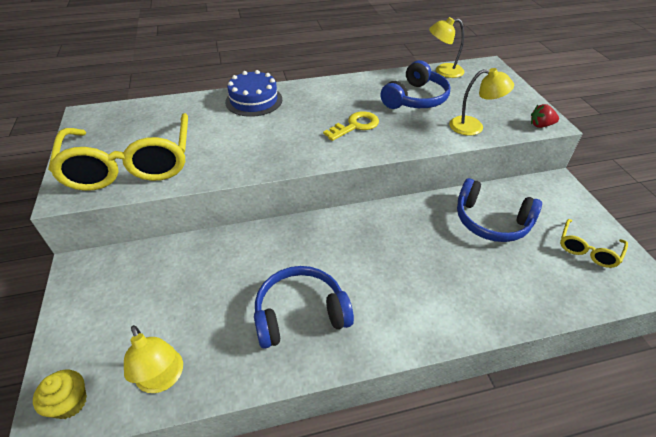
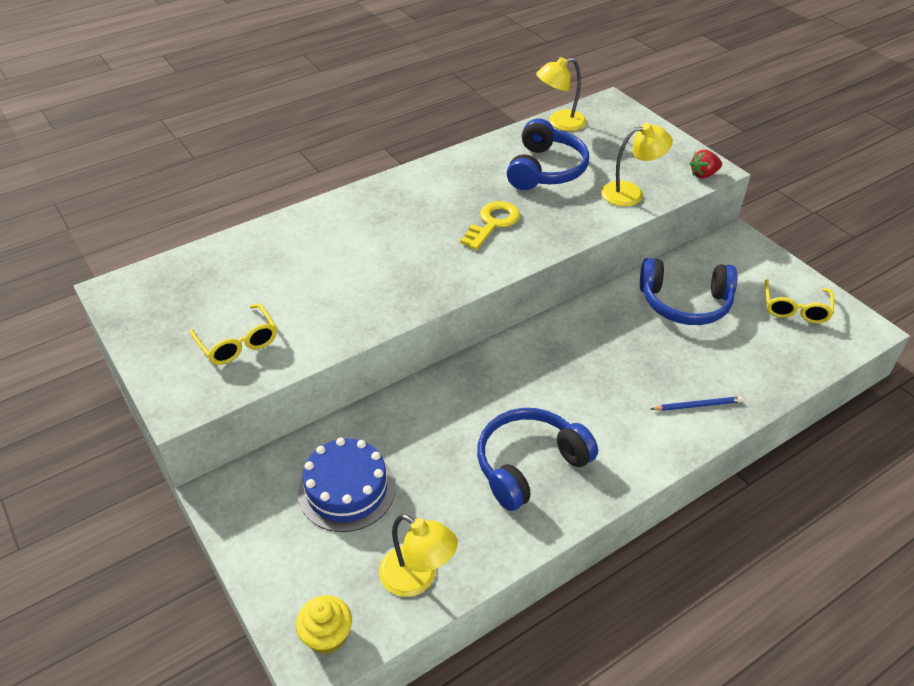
camera: 20 degrees left, 0 degrees up
yellow glasses [48,113,188,191] -> yellow glasses [190,304,277,365], size x0.45
blue cake [225,70,282,117] -> blue cake moved to [298,438,395,532]
none -> blue pencil [651,396,743,411]

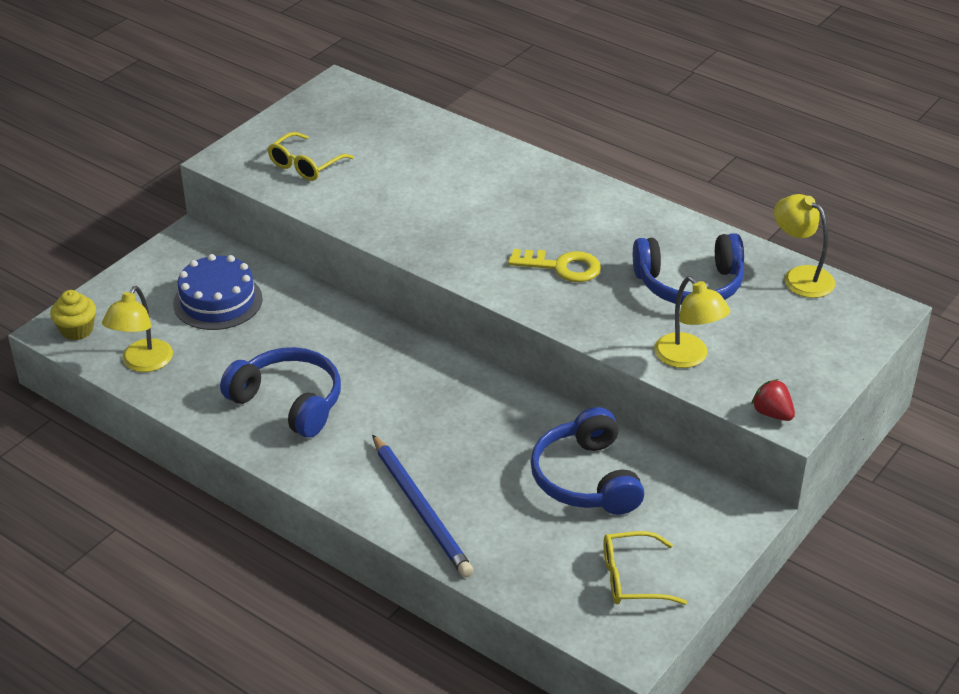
camera: 70 degrees right, 5 degrees down
blue pencil [651,396,743,411] -> blue pencil [372,434,474,577], size x1.99

